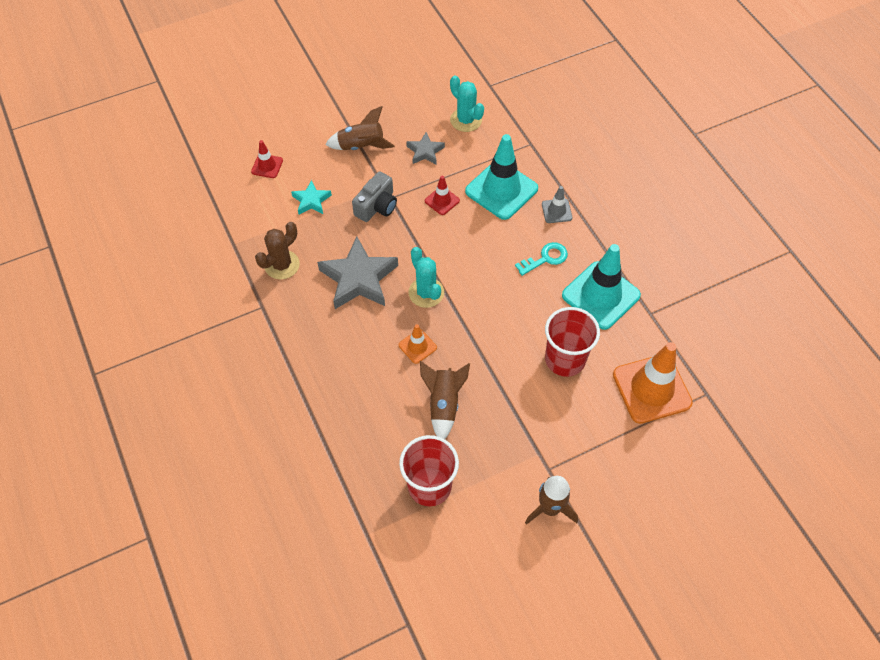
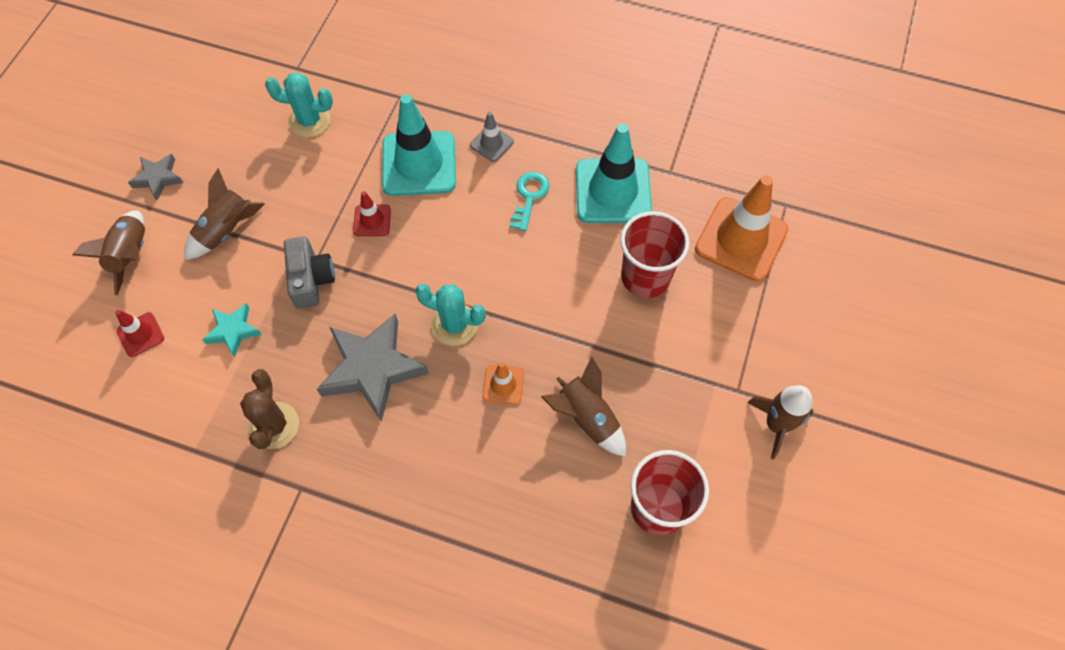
camera: 45 degrees left, 5 degrees up
grey star [406,132,445,165] -> grey star moved to [128,154,183,201]
none -> brown rocket [72,211,145,295]

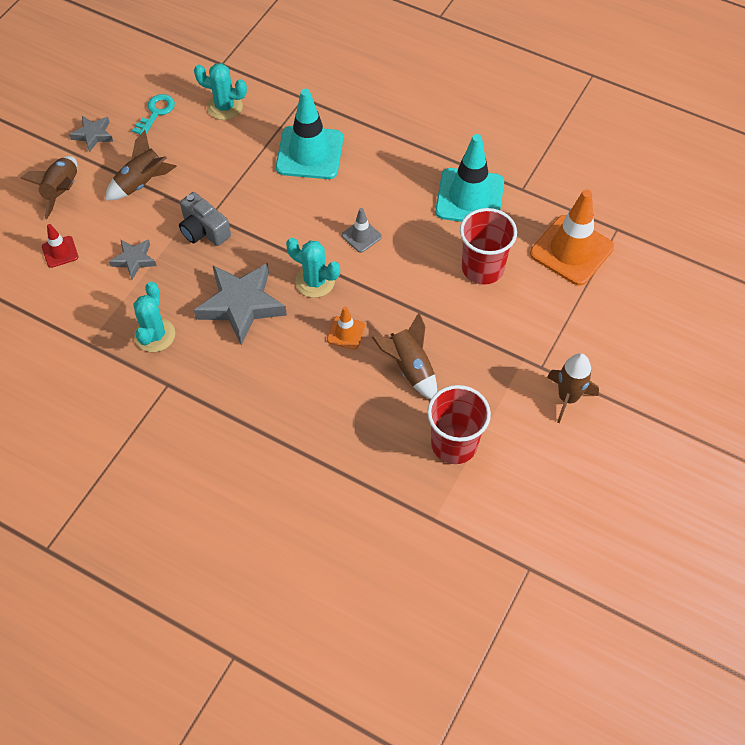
camera: 10 degrees right, 5 degrees down
turquoise star [202,303,262,357] -> grey star [109,239,157,279]
brown cactus [240,369,299,449] -> turquoise cactus [133,281,175,352]
grey camera [284,236,335,309] -> grey camera turned 135 degrees clockwise [179,192,231,246]
red traffic cone [353,191,391,236] -> none
grey traffic cone [470,112,514,162] -> grey traffic cone moved to [342,208,382,253]
turquoise key [509,172,550,231] -> turquoise key moved to [132,94,175,135]

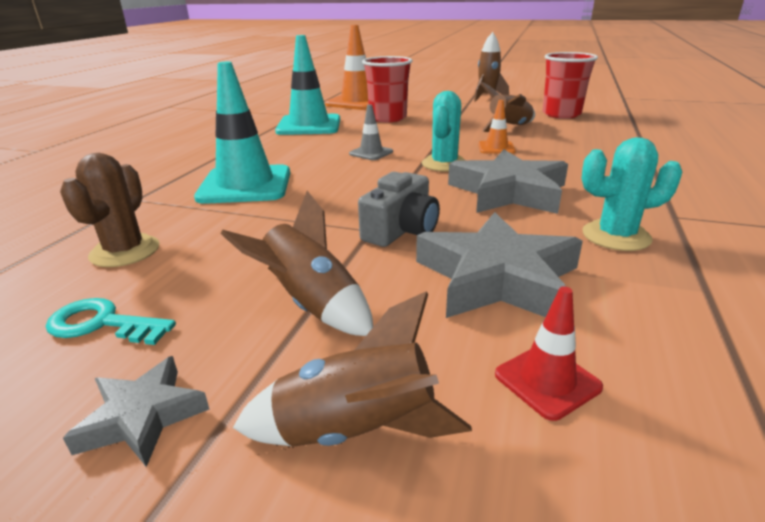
camera: 100 degrees left, 30 degrees down
grey star [109,239,157,279] -> grey star [416,212,583,318], size x1.91
turquoise cactus [194,63,247,120] -> brown cactus [60,153,160,267]

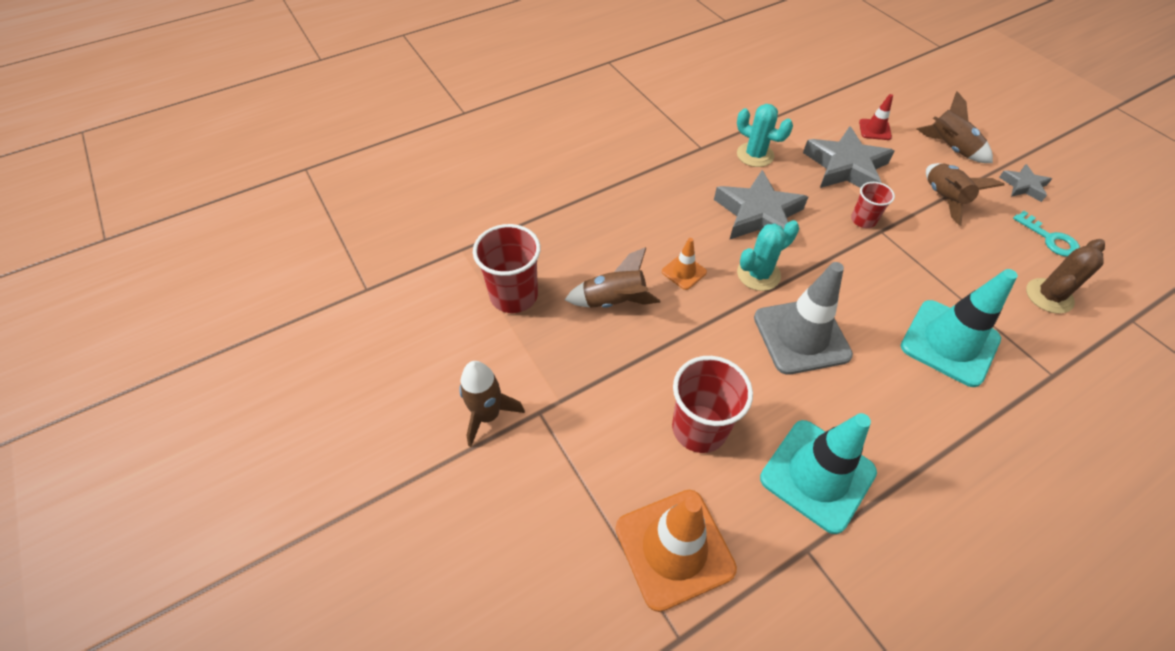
camera: 140 degrees left, 25 degrees up
grey traffic cone [349,104,393,160] -> grey traffic cone [754,262,853,375], size x2.09
grey camera [358,172,440,247] -> red cup [851,182,895,228]

